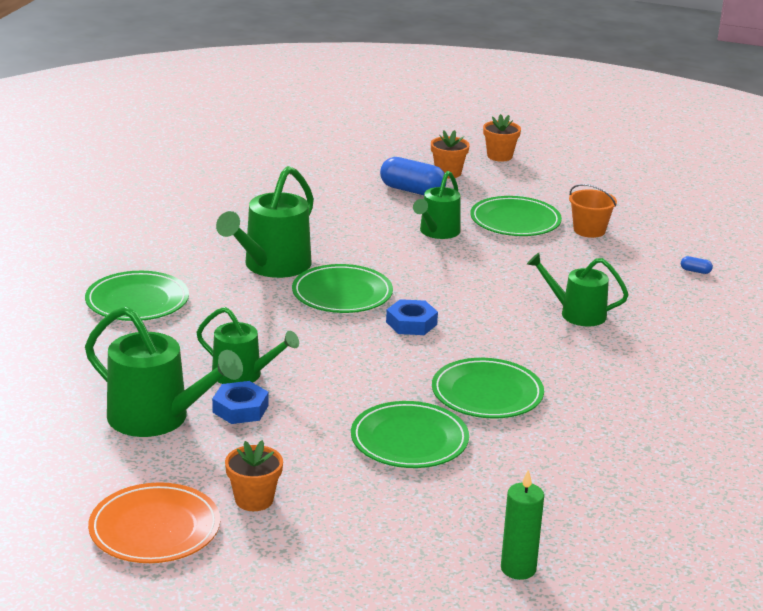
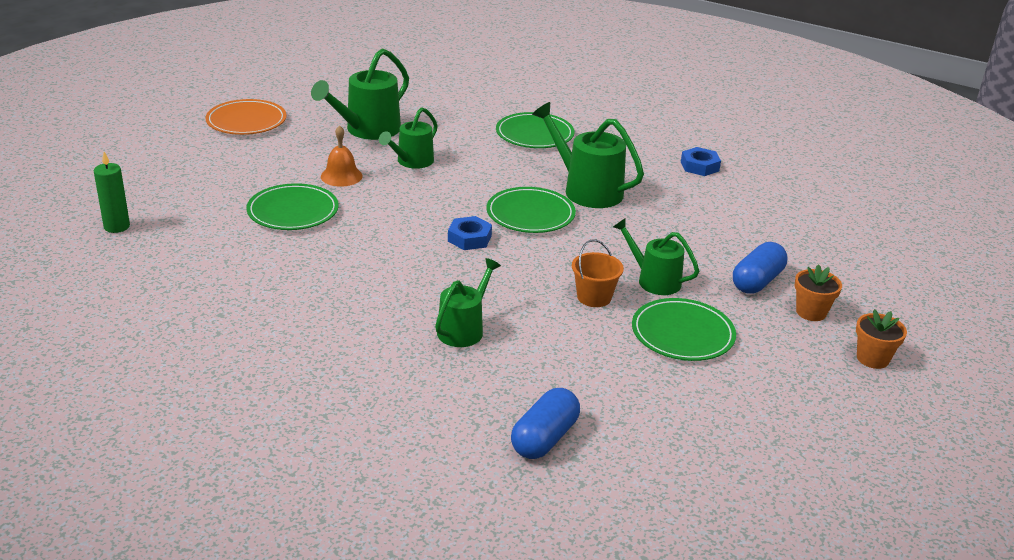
camera: 100 degrees right, 5 degrees up
blue nut [212,381,269,424] -> blue nut moved to [681,147,721,176]
orange flower pot [225,440,283,511] -> none
green plate [432,358,544,419] -> none
orange bucket [569,184,617,238] -> orange bucket moved to [572,239,624,307]
blue capsule [681,256,713,274] -> blue capsule [511,388,580,459], size x2.41
none -> orange bell [321,125,363,187]

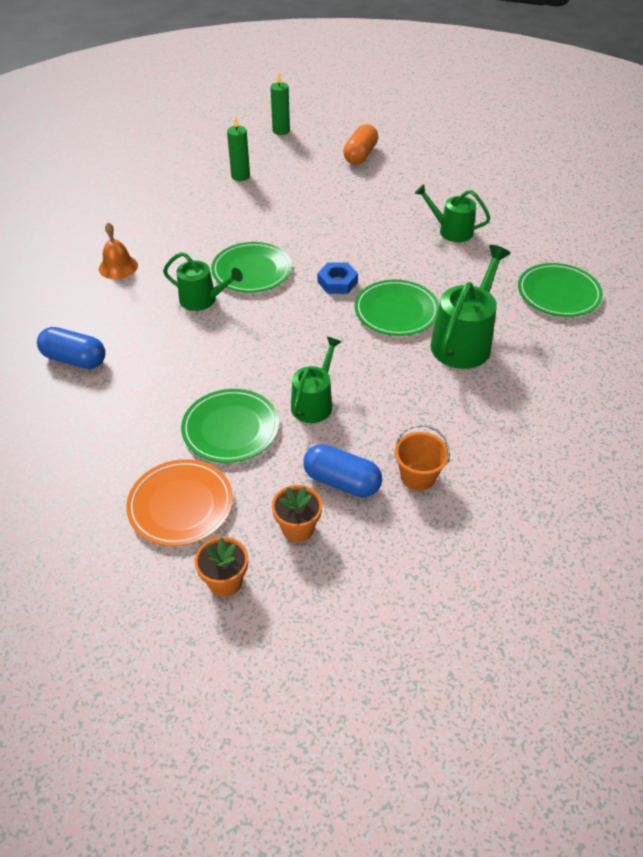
camera: 80 degrees right, 15 degrees up
orange plate [205,99,286,135] -> orange plate moved to [126,459,233,546]
green plate [246,183,339,230] -> green plate moved to [211,242,292,293]
green watering can [311,48,409,140] -> none
orange bell [321,125,363,187] -> orange bell moved to [99,223,138,279]
orange bucket [572,239,624,307] -> orange bucket moved to [395,424,450,491]
blue nut [681,147,721,176] -> none
none -> green candle [227,116,250,181]
none -> orange capsule [343,124,378,164]

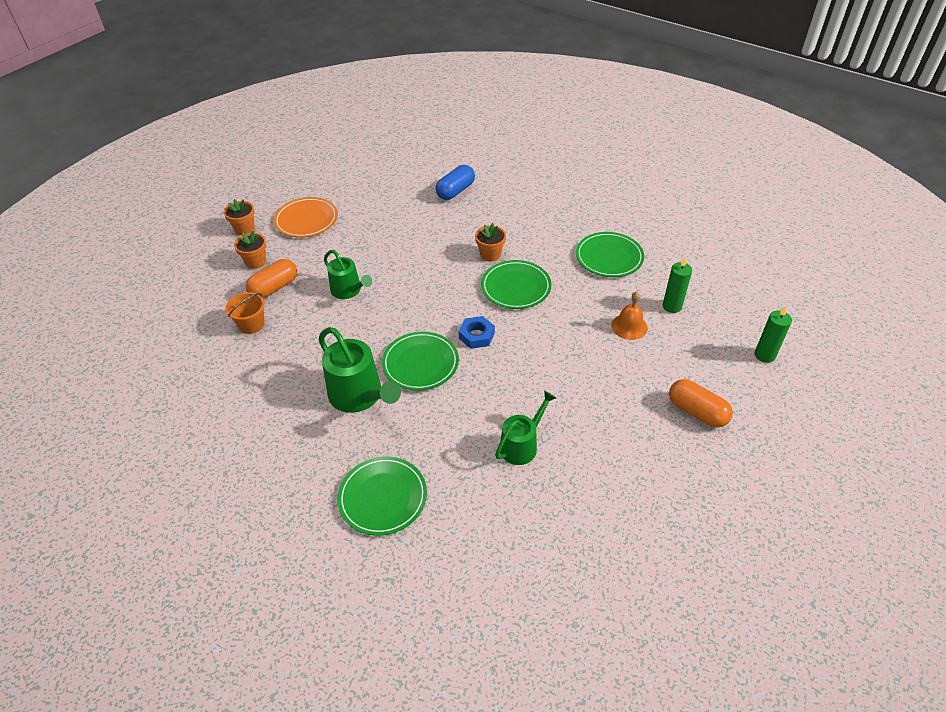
camera: 110 degrees right, 0 degrees up
orange bell [99,223,138,279] -> orange bell moved to [611,291,648,340]
green watering can [163,252,243,311] -> orange flower pot [475,223,506,262]
green plate [181,389,279,463] -> green plate moved to [576,232,644,277]
blue capsule [303,444,382,497] -> orange capsule [246,259,297,298]

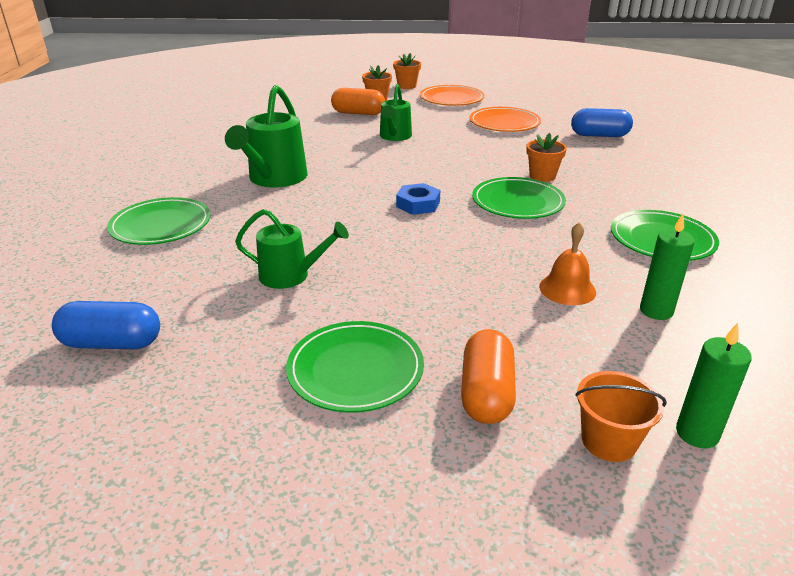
camera: 55 degrees right, 15 degrees down
orange bucket [225,292,265,334] -> orange bucket moved to [575,371,667,462]
green plate [382,332,459,391] -> green plate moved to [286,321,424,413]
none -> blue capsule [52,301,160,349]
none -> orange plate [469,107,541,132]

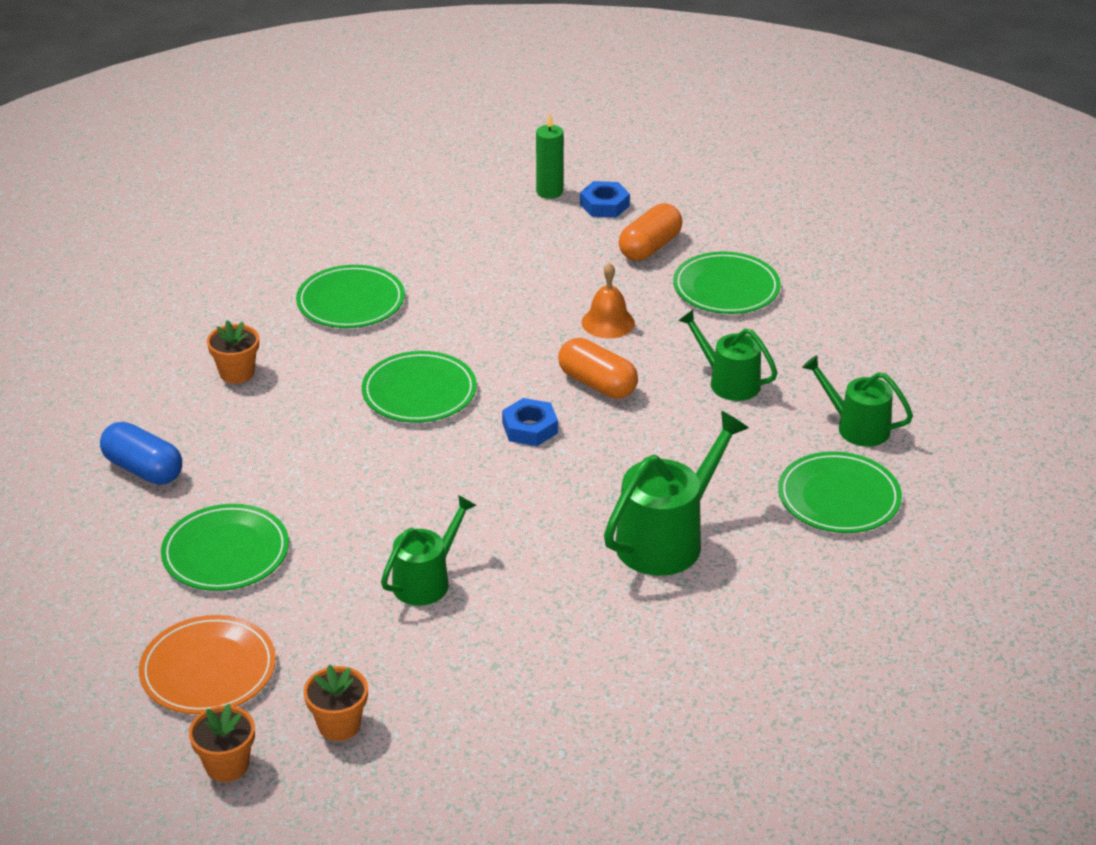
camera: 150 degrees left, 5 degrees up
blue capsule [52,301,160,349] -> none
orange capsule [331,88,385,115] -> orange capsule moved to [558,338,638,399]
orange plate [469,107,541,132] -> green plate [161,504,289,591]
orange flower pot [526,133,567,182] -> orange flower pot moved to [207,320,259,384]
orange bell [539,222,596,305] -> orange bell moved to [582,263,635,339]
orange bucket [575,371,667,462] -> blue nut [580,181,630,217]
green candle [640,214,695,320] -> none
none -> green watering can [802,355,913,447]

